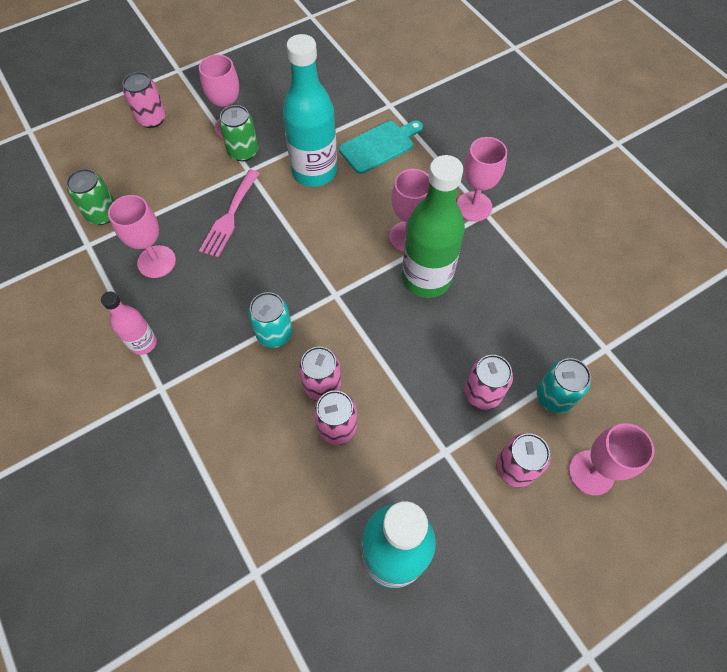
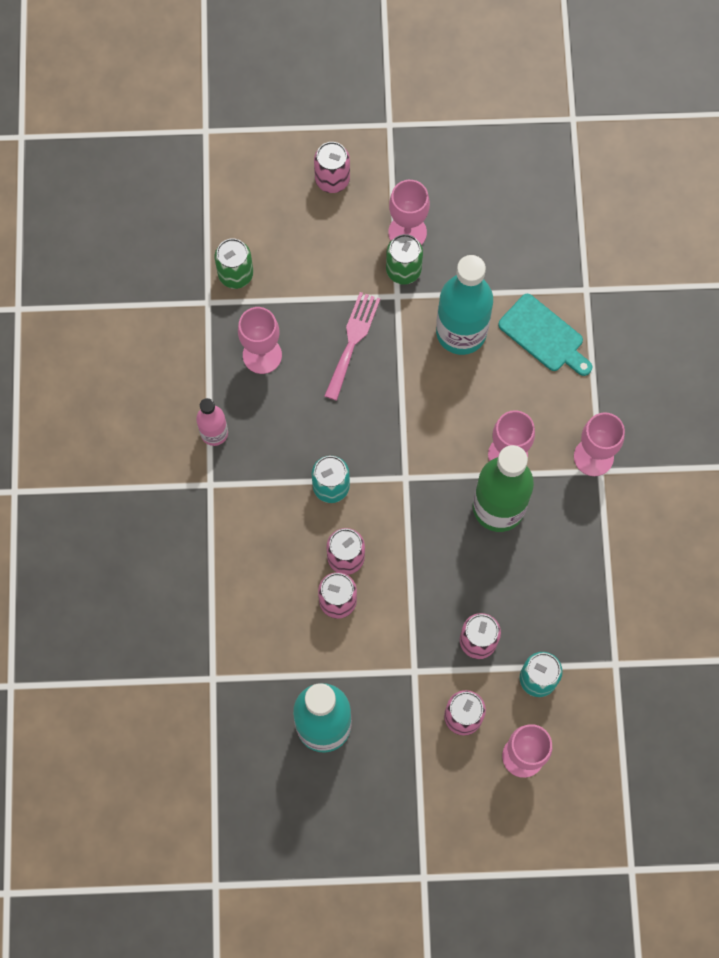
camera: 30 degrees right, 10 degrees up
pink fork [199,170,260,257] -> pink fork turned 150 degrees clockwise [324,292,380,401]
turquoise cutting board [339,121,423,174] -> turquoise cutting board turned 45 degrees clockwise [498,294,592,376]

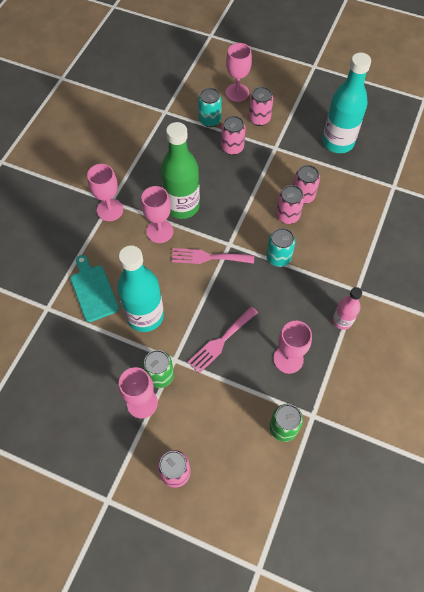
camera: 155 degrees left, 10 degrees down
none -> pink fork [171,248,254,264]

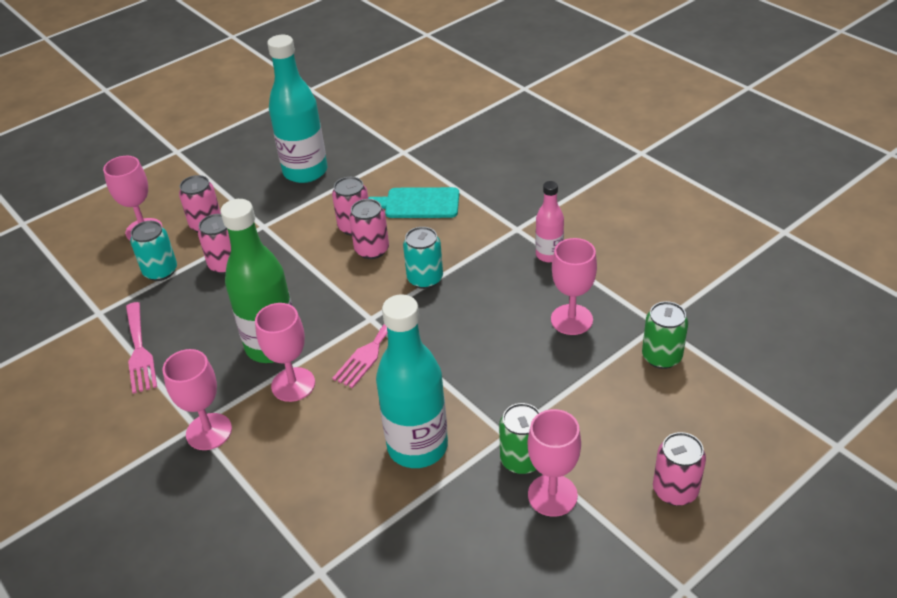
camera: 60 degrees left, 20 degrees down
turquoise cutting board [70,255,119,322] -> turquoise cutting board moved to [368,187,459,218]
pink fork [187,307,258,374] -> pink fork moved to [126,302,157,394]

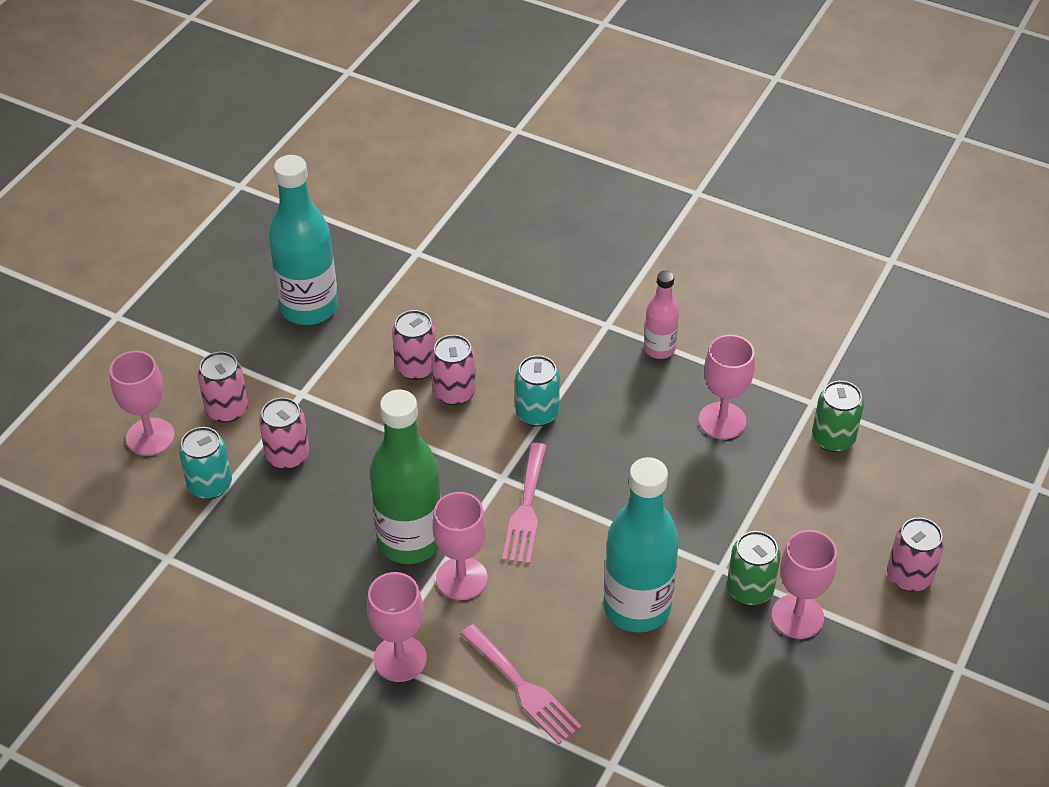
camera: 25 degrees left, 5 degrees up
pink fork [126,302,157,394] -> pink fork moved to [461,624,582,745]
turquoise cutting board [368,187,459,218] -> none

